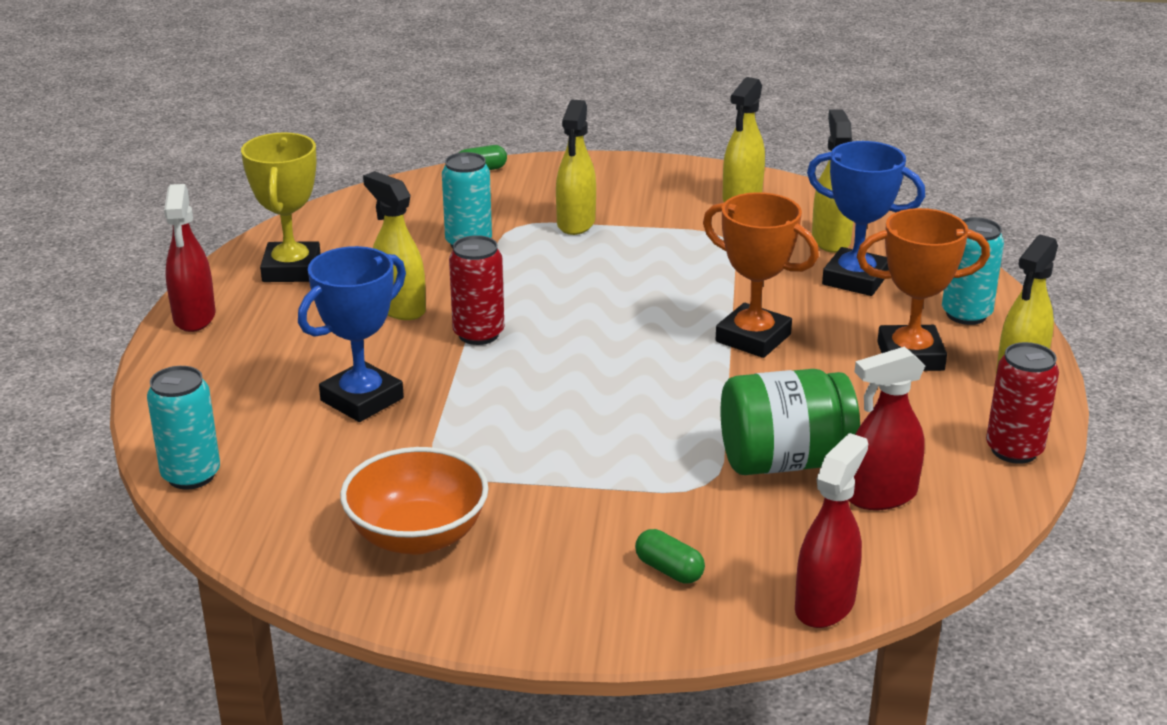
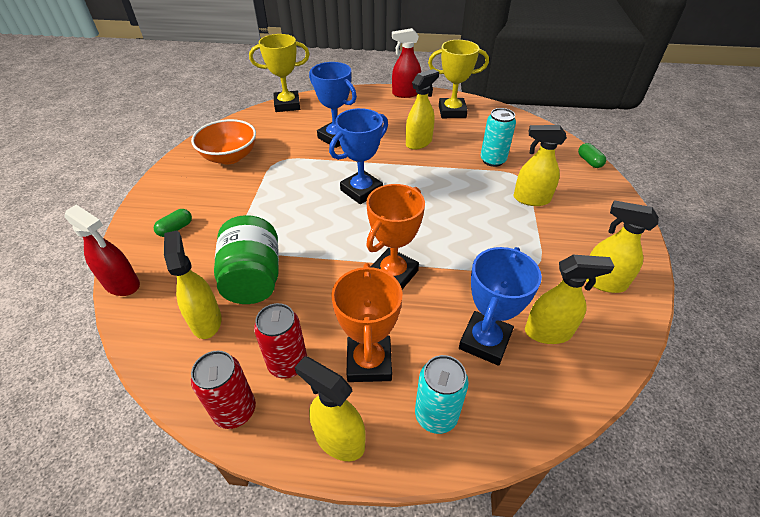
camera: 90 degrees right, 15 degrees up
turquoise can [147,366,220,489] -> yellow trophy [249,34,310,112]
red can [449,235,504,345] -> red can moved to [254,303,307,379]
red spray bottle [848,347,925,510] -> yellow spray bottle [164,230,222,339]
none -> blue trophy [329,108,388,204]

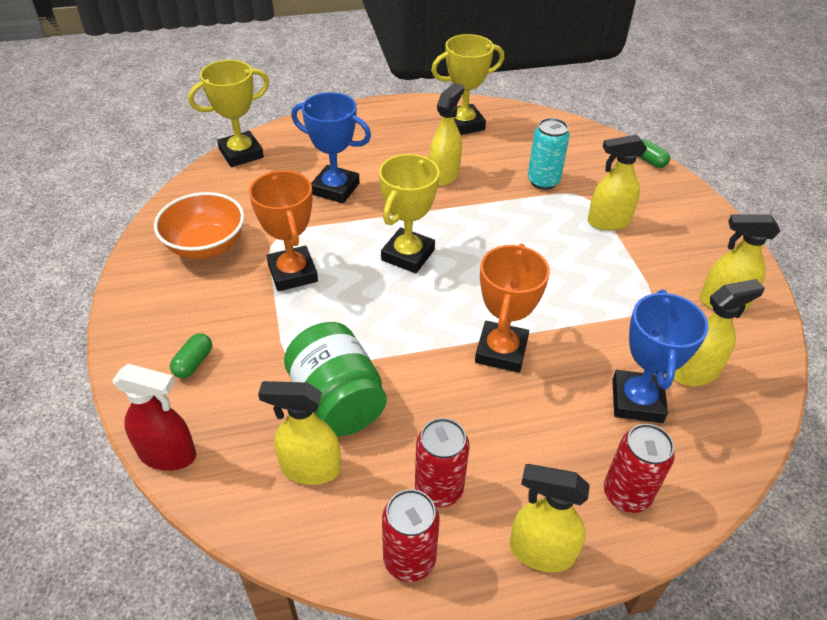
camera: 20 degrees left, 0 degrees up
yellow spray bottle [164,230,222,339] -> yellow spray bottle turned 45 degrees counterclockwise [258,381,341,485]
blue trophy [329,108,388,204] -> yellow trophy [379,154,440,273]
orange trophy [331,263,403,382] -> orange trophy moved to [249,170,318,291]
red spray bottle [392,28,421,98] -> none
turquoise can [415,355,469,434] -> red can [604,424,675,513]

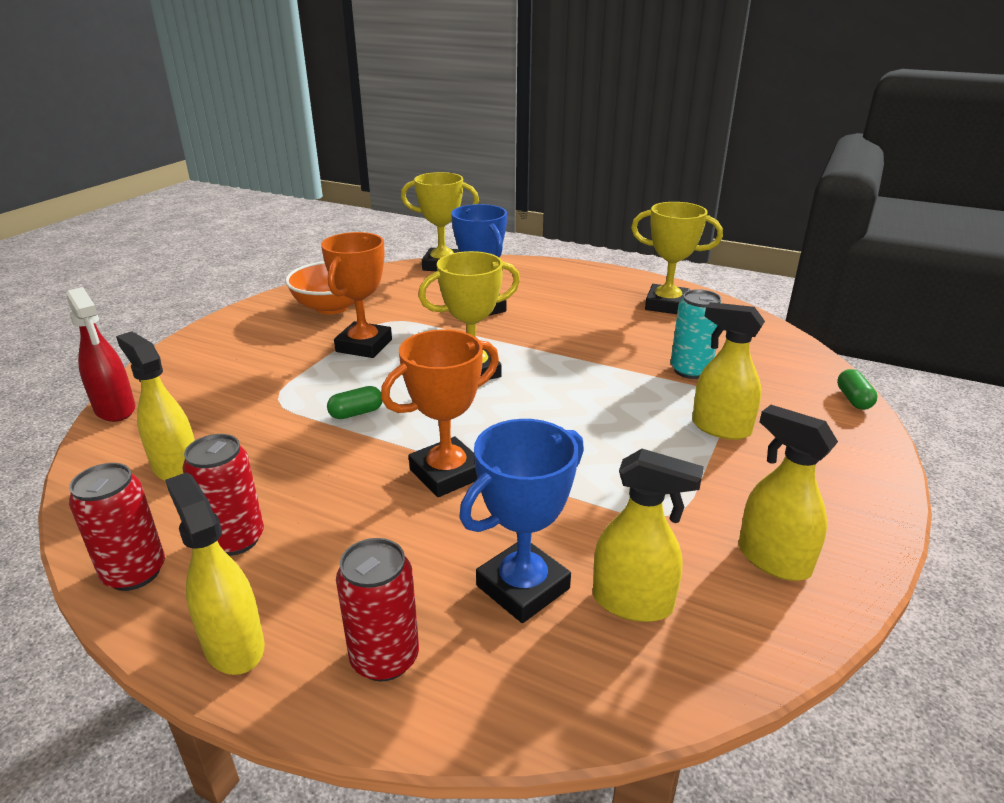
camera: 40 degrees right, 15 degrees down
green capsule [170,333,212,378] -> green capsule moved to [327,386,383,419]
green jar [284,322,387,436] -> none
yellow spray bottle [429,83,464,186] -> none

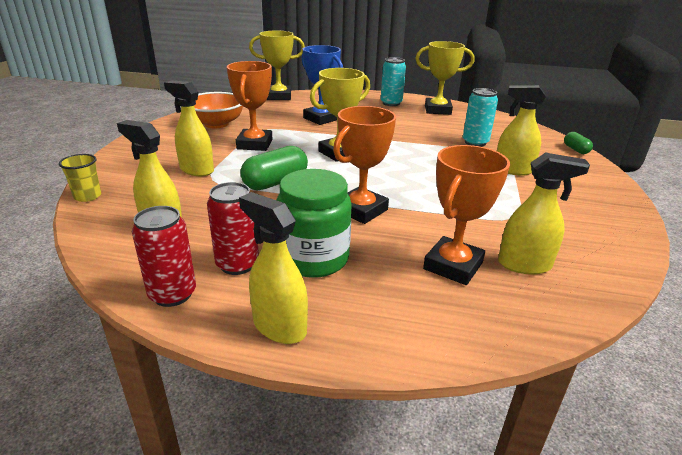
camera: 15 degrees left, 0 degrees up
red spray bottle [66,287,135,422] -> yellow cup [59,154,101,202]
green capsule [327,386,383,419] -> green capsule [240,146,308,191], size x1.82
red can [336,538,419,681] -> none
blue trophy [459,419,584,623] -> orange trophy [423,145,510,285]
yellow spray bottle [739,405,838,581] -> yellow spray bottle moved to [164,80,214,176]
none -> green jar [277,169,352,278]
none -> turquoise can [381,57,406,106]

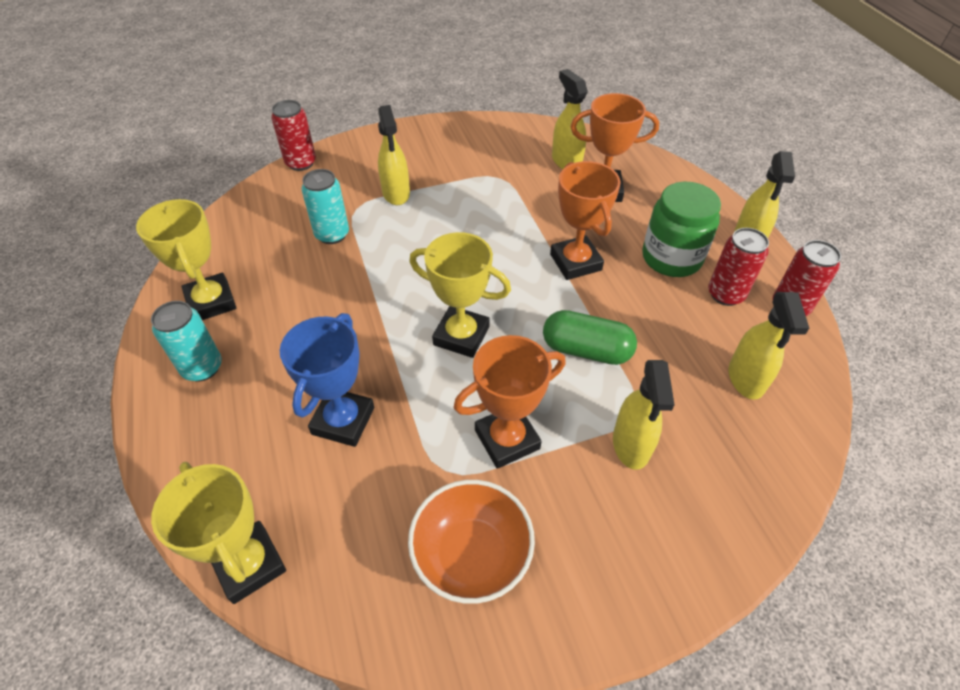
camera: 120 degrees left, 20 degrees up
yellow cup [59,154,101,202] -> none
orange trophy [333,106,396,224] -> orange trophy turned 60 degrees clockwise [550,161,621,280]
green capsule [564,132,593,154] -> red can [271,100,316,171]

